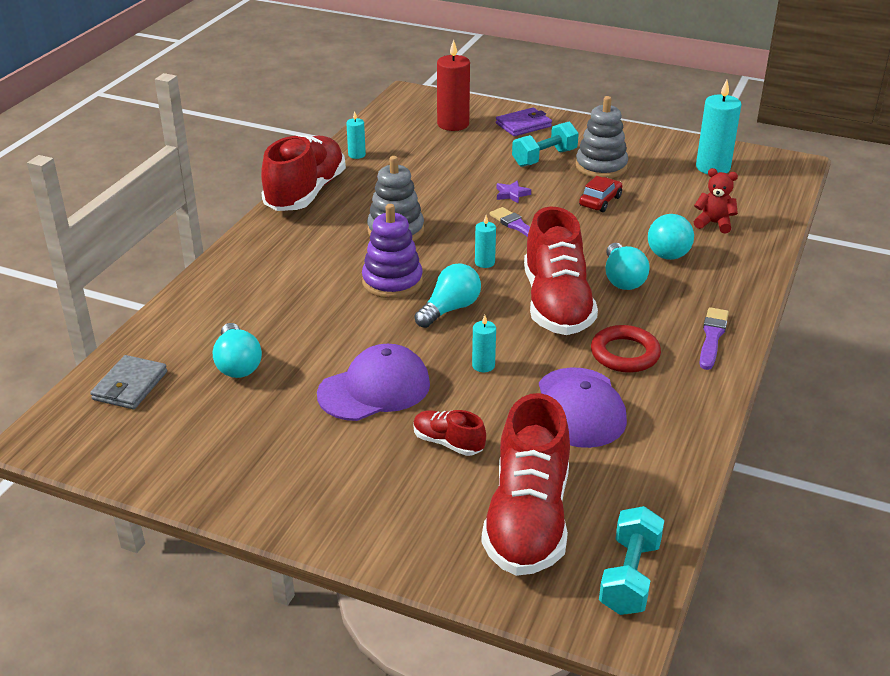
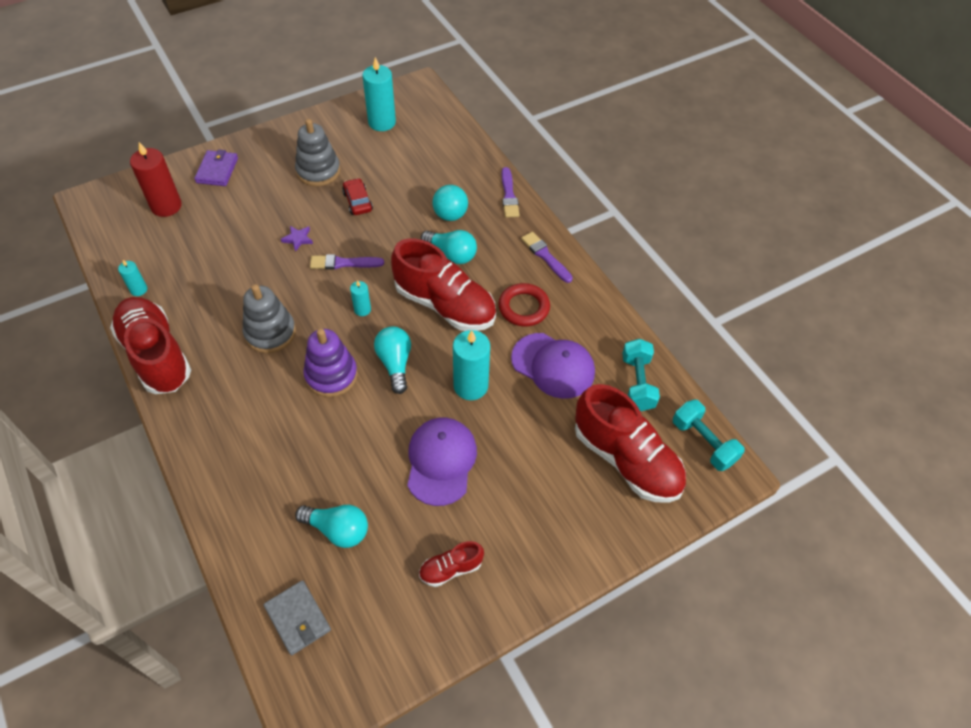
camera: 55 degrees left, 20 degrees up
red shoe [413,410,486,456] -> red shoe moved to [419,541,484,587]
turquoise candle [472,315,496,372] -> turquoise candle [453,330,490,400], size x1.94
turquoise dumbbell [512,122,579,167] -> turquoise dumbbell moved to [622,339,660,411]
red teddy bear [694,168,738,233] -> none
none -> purple brush [502,167,519,218]

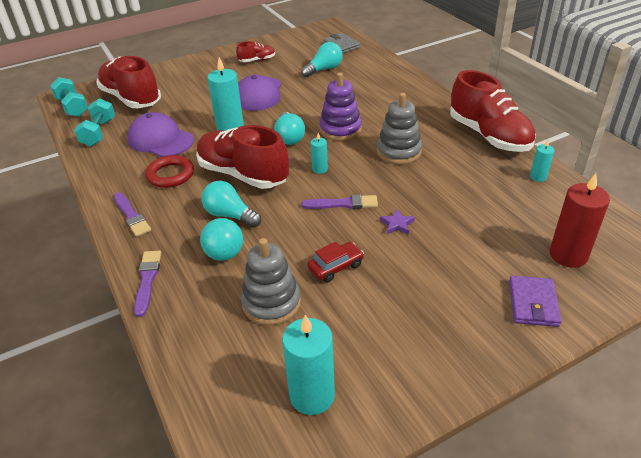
camera: 175 degrees left, 15 degrees down
grey stacking toy [295,119,340,186] -> grey stacking toy moved to [241,238,301,326]
turquoise light bulb [295,505,368,548] -> turquoise light bulb turned 120 degrees clockwise [301,42,343,77]
red car [342,178,373,215] -> red car turned 105 degrees counterclockwise [308,242,364,282]

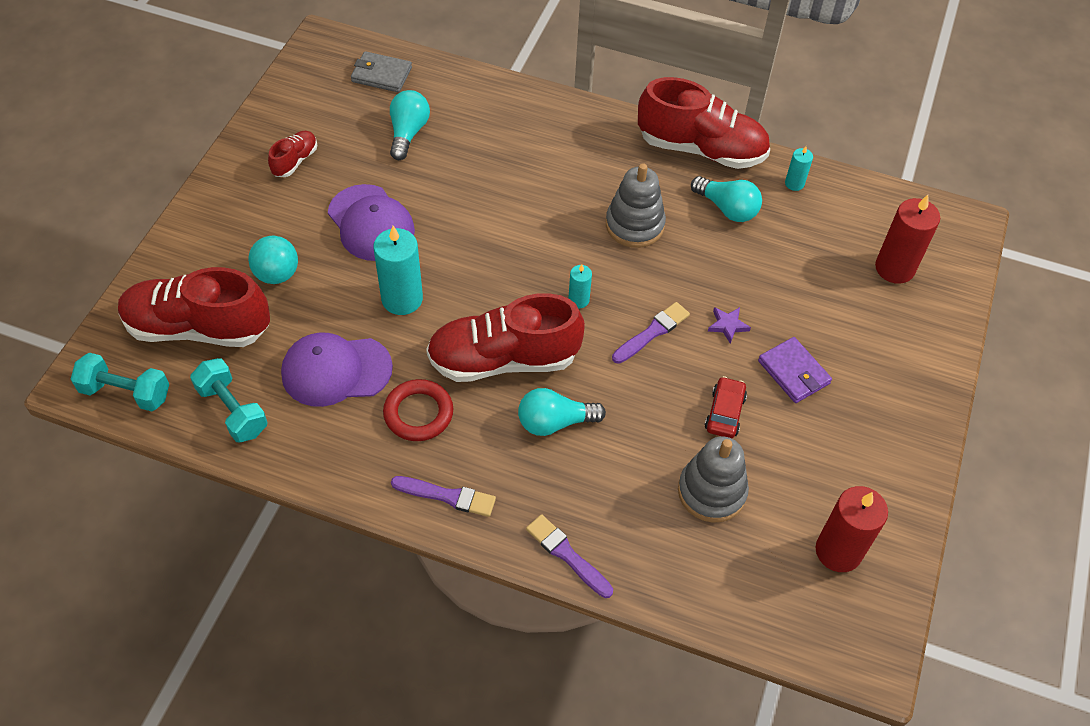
camera: 45 degrees left, 15 degrees up
turquoise ball [200,218,243,261] -> turquoise ball moved to [248,236,298,284]
turquoise light bulb [274,112,305,145] -> turquoise light bulb moved to [691,176,762,222]
turquoise candle [282,314,335,415] -> red candle [815,486,888,572]
purple stacking toy [319,72,362,141] -> none
purple wallet [509,276,562,327] -> purple wallet moved to [758,337,832,403]

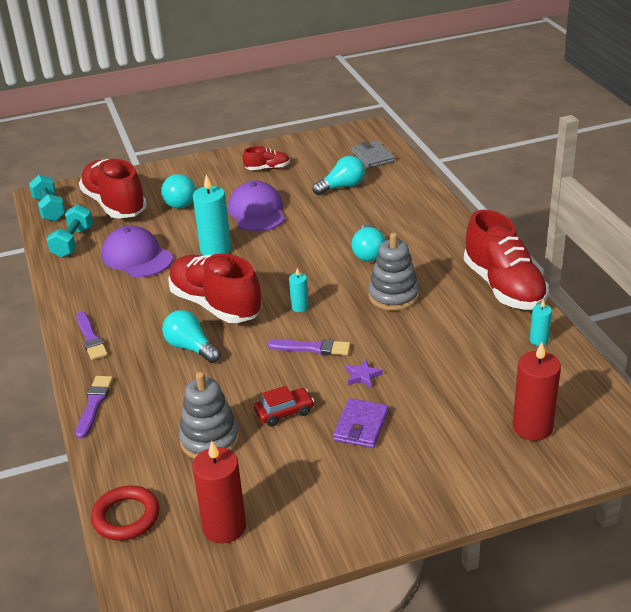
camera: 55 degrees right, 20 degrees down
purple cap [328,184,415,261] -> purple cap turned 150 degrees clockwise [228,181,285,232]
red ring [383,379,453,441] -> red ring moved to [91,485,159,541]
turquoise light bulb [691,176,762,222] -> turquoise light bulb moved to [351,224,386,262]

